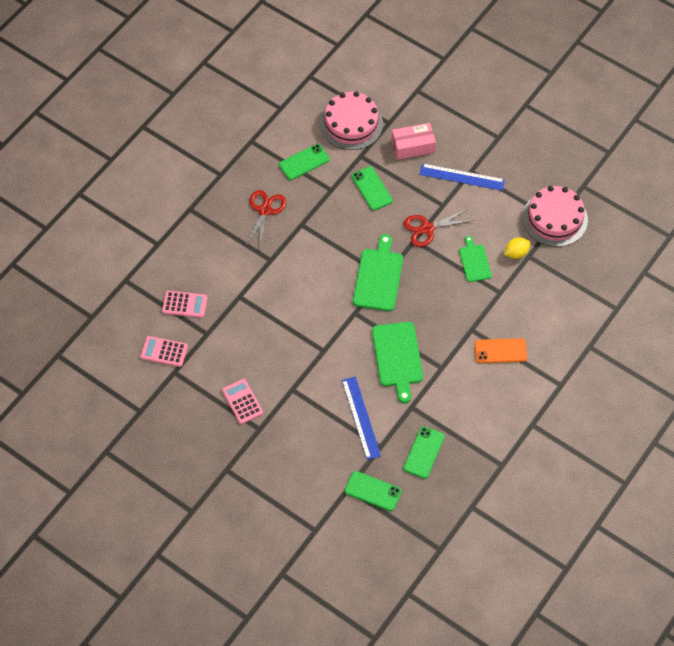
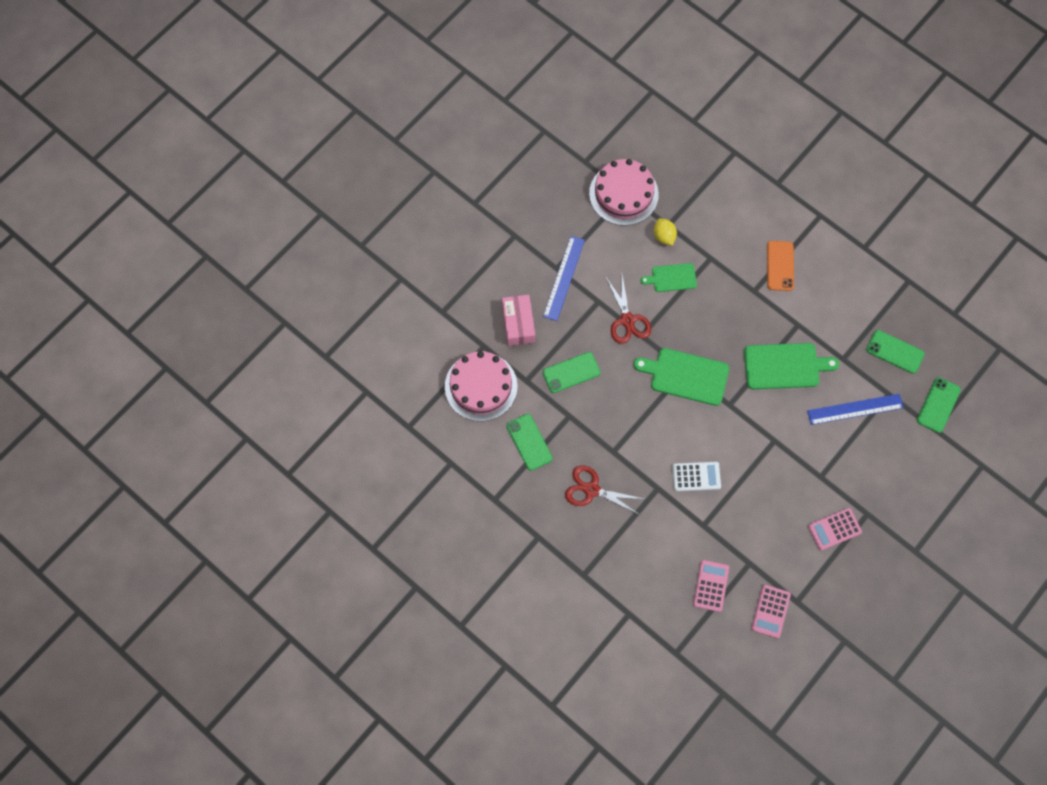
camera: 85 degrees left, 10 degrees up
none -> white calculator [672,462,721,491]

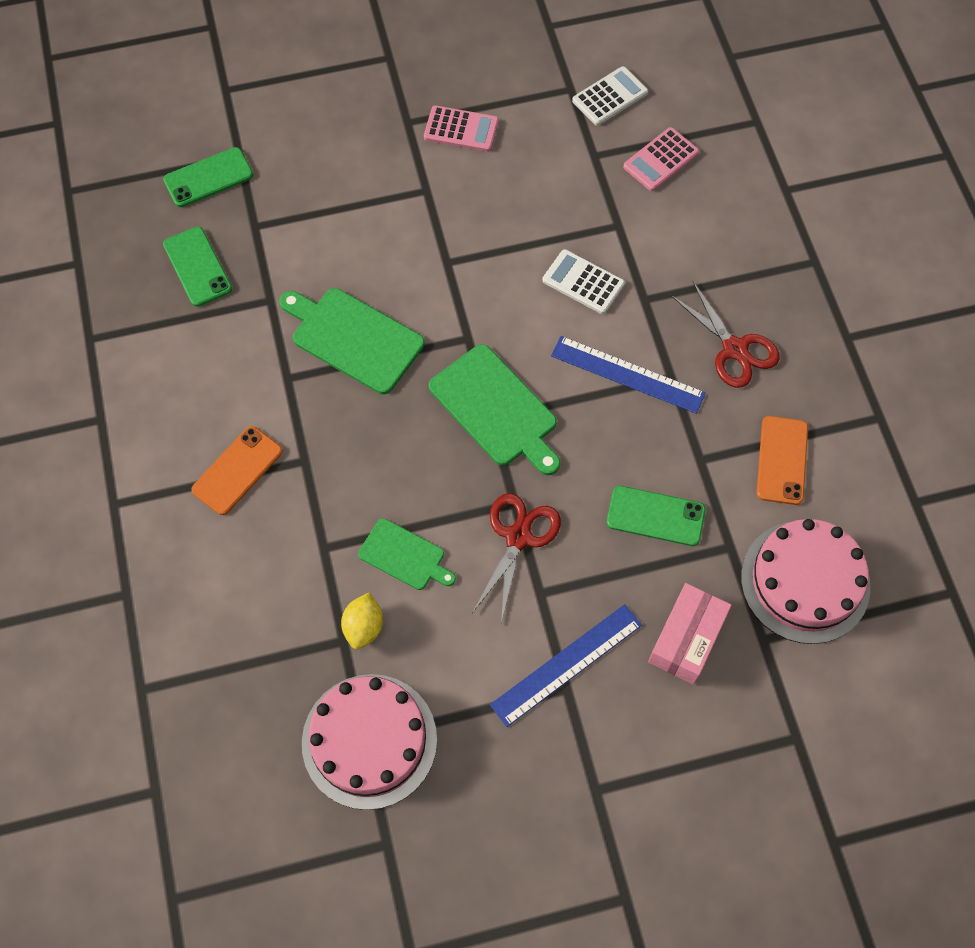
camera: 145 degrees left, 5 degrees down
green phone [507,414,553,471] -> orange phone [756,416,808,505]
pink calculator [751,585,791,638] -> white calculator [572,66,648,126]
blue ruler [807,394,904,425] -> blue ruler moved to [551,336,706,414]

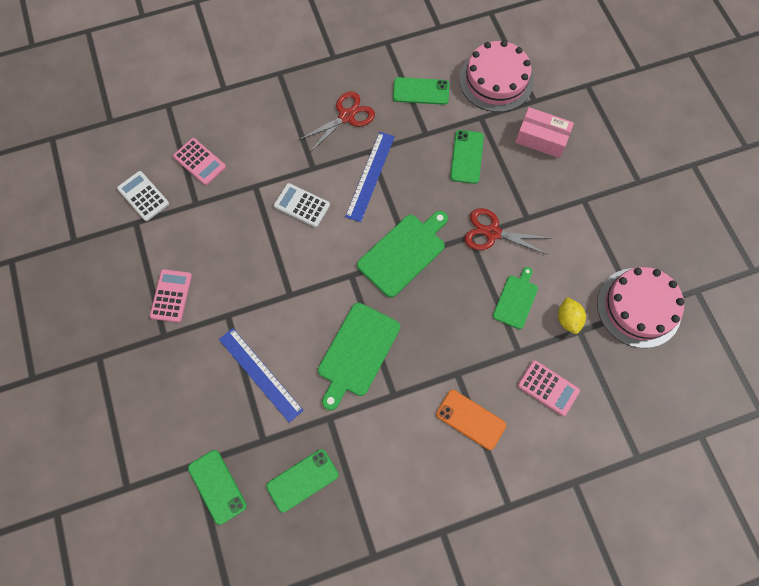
camera: 95 degrees left, 5 degrees up
yellow lemon [341,592,383,649] -> yellow lemon turned 75 degrees clockwise [558,297,586,334]
blue ruler [490,604,642,727] -> blue ruler moved to [219,328,303,423]
white calculator [542,249,625,314] -> white calculator turned 90 degrees clockwise [274,183,330,227]
orange phone [756,416,808,505] -> green phone [393,77,449,105]
none -> pink calculator [518,360,580,416]

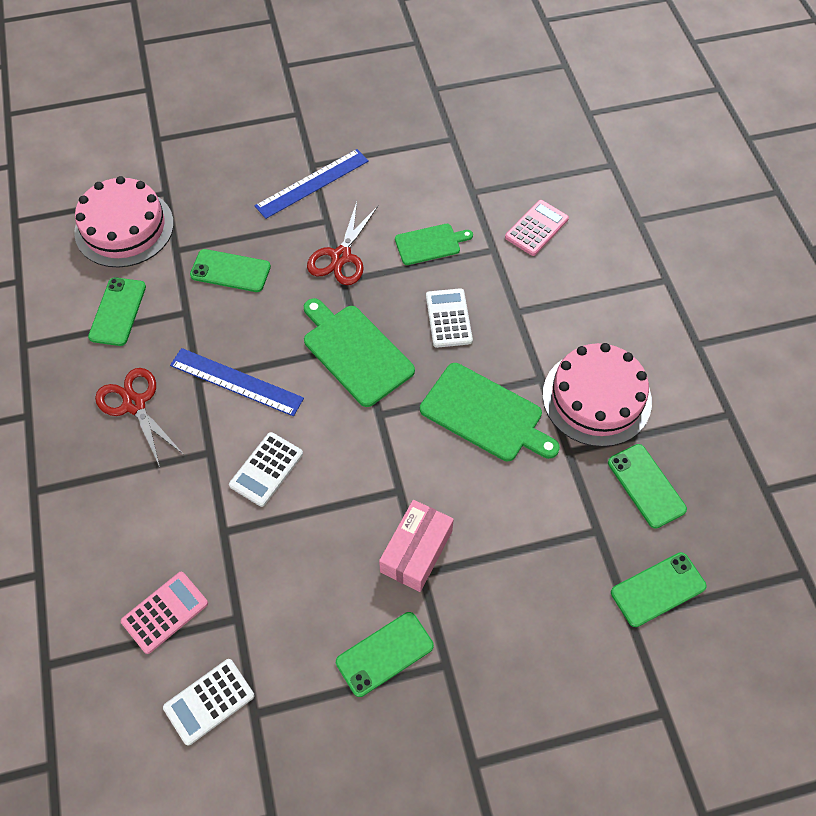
camera: 85 degrees left, 10 degrees down
pink calculator [150,269,192,323] -> green phone [336,612,434,697]
blue ruler [219,328,303,423] -> blue ruler moved to [255,149,369,219]
orange phone [436,390,506,450] -> none
green cutting board [493,267,538,329] -> green cutting board turned 135 degrees clockwise [395,224,473,265]
pink box [515,107,574,158] -> pink box moved to [379,500,454,592]
yellow lemon [558,297,586,334] -> none
pink cake [597,267,684,348] -> pink cake moved to [543,343,652,447]
none -> white calculator [426,288,473,348]

